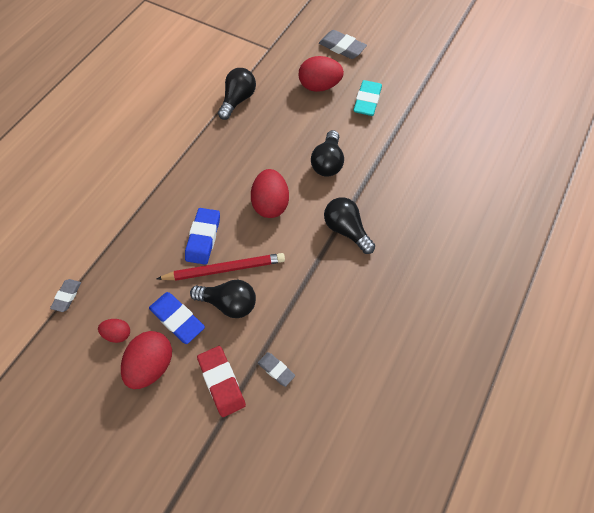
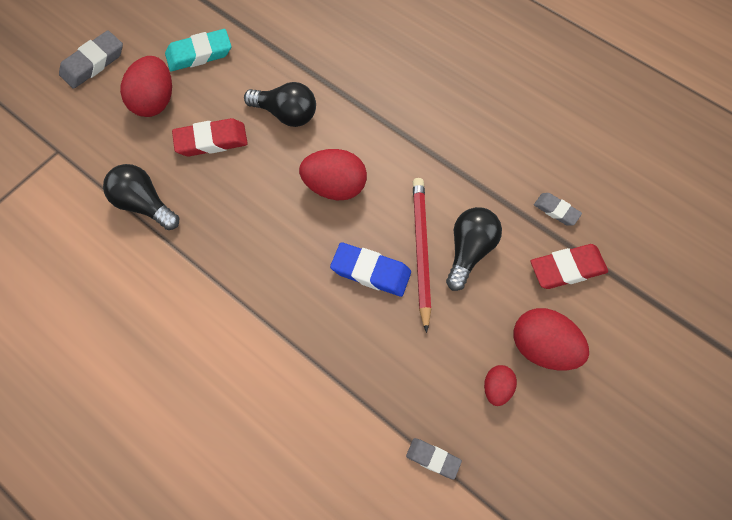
camera: 80 degrees left, 5 degrees up
blue eraser [149,292,205,344] -> none
grey eraser [258,352,295,387] -> grey eraser turned 75 degrees clockwise [534,193,582,226]
black light bulb [324,197,375,254] -> none
turquoise eraser [353,80,382,116] -> turquoise eraser turned 45 degrees counterclockwise [165,29,231,71]
none -> red eraser [172,118,248,156]

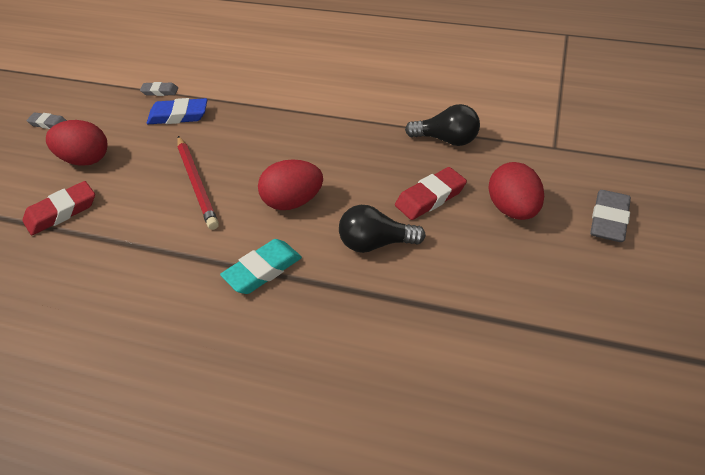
camera: 160 degrees right, 20 degrees down
turquoise eraser [165,29,231,71] -> turquoise eraser moved to [220,239,302,294]
blue eraser [330,242,411,297] -> blue eraser moved to [147,98,207,124]
black light bulb [446,207,502,291] -> none
red egg [484,365,517,406] -> none
grey eraser [534,193,582,226] -> grey eraser moved to [26,113,67,129]

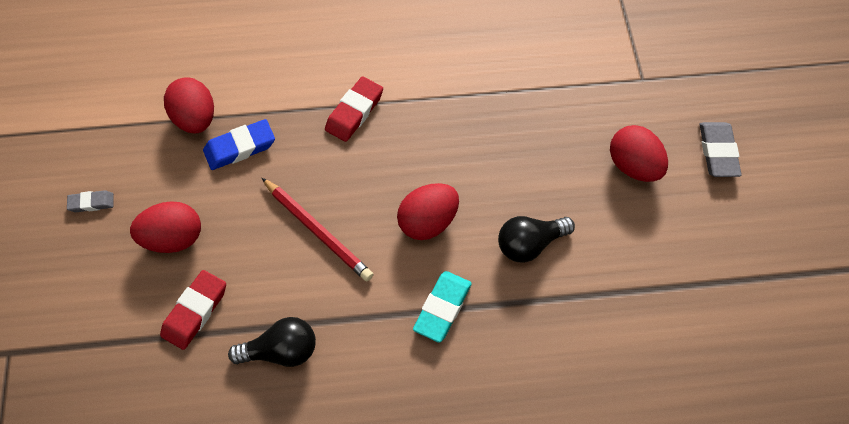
camera: 25 degrees left, 15 degrees up
grey eraser [140,82,178,96] -> red egg [164,77,214,133]
red eraser [395,167,467,220] -> red eraser moved to [325,77,383,142]
black light bulb [405,104,480,146] -> black light bulb moved to [228,317,316,367]

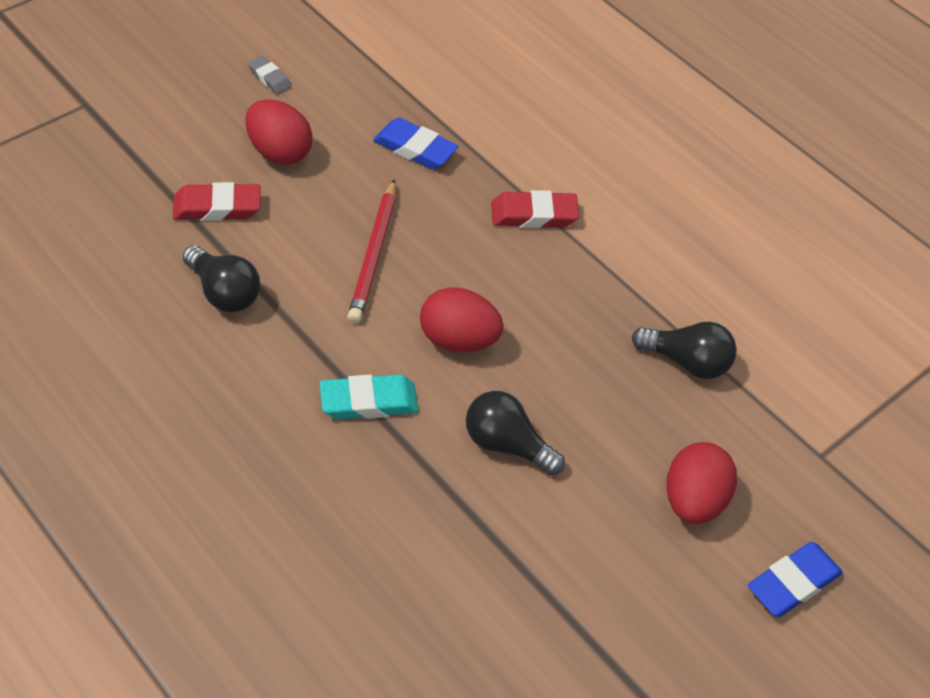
camera: 50 degrees right, 10 degrees down
red egg [164,77,214,133] -> none
grey eraser [700,122,742,177] -> blue eraser [748,542,843,617]
none -> black light bulb [631,322,737,379]

